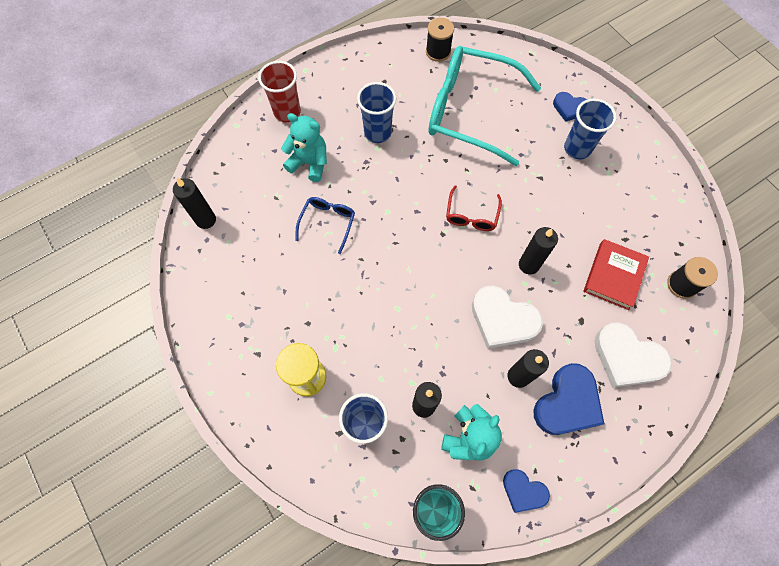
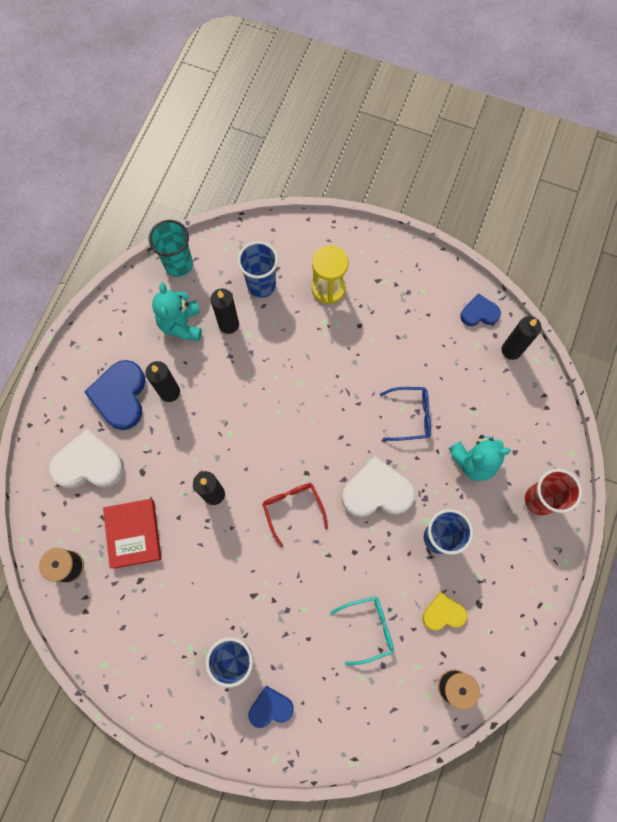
camera: 145 degrees right, 5 degrees up
blue glasses [295,197,355,254] -> blue glasses turned 75 degrees counterclockwise [380,387,431,441]
turquoise glasses [428,46,541,166] -> turquoise glasses [330,596,394,665], size x0.45
white heart [472,286,543,349] -> white heart moved to [342,456,415,517]
blue heart [503,469,550,513] -> blue heart moved to [460,293,501,326]
none -> yellow heart [423,592,467,631]

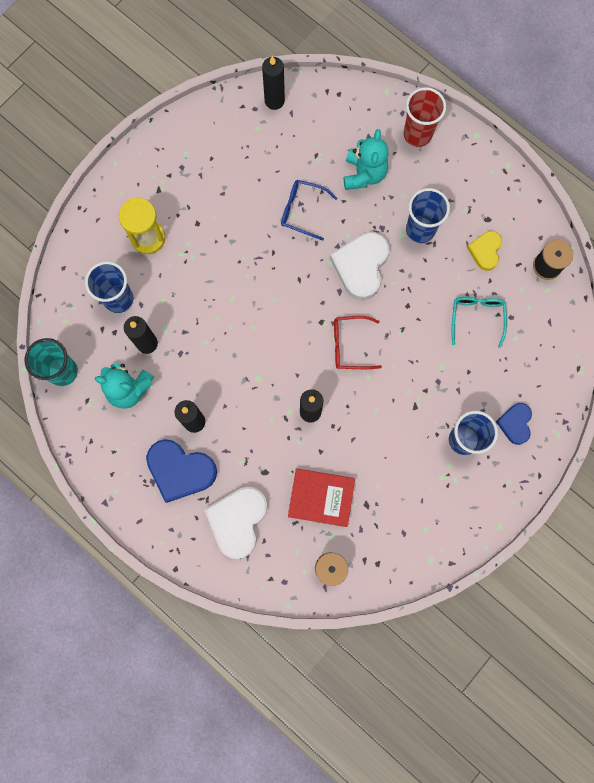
camera: 70 degrees left, 5 degrees up
blue glasses [380,387,431,441] -> blue glasses turned 90 degrees counterclockwise [281,180,338,241]
blue heart [460,293,501,326] -> none

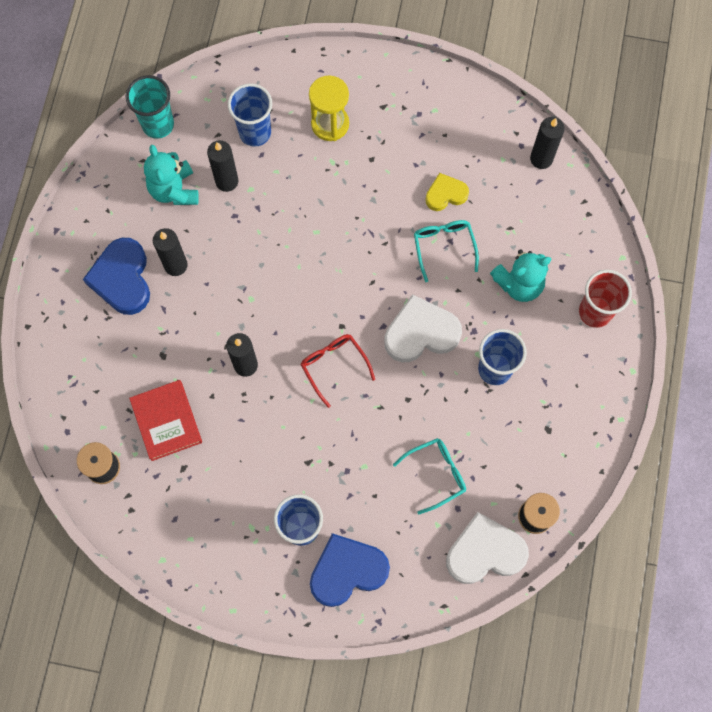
camera: 60 degrees right, 5 degrees down
white heart [204,487,268,559] -> white heart moved to [446,512,529,584]
blue glasses [281,180,338,241] -> turquoise glasses [414,220,479,282]
yellow heart [467,231,502,271] -> yellow heart moved to [425,173,469,211]
blue heart [496,403,532,445] -> blue heart [310,533,390,607], size x1.71

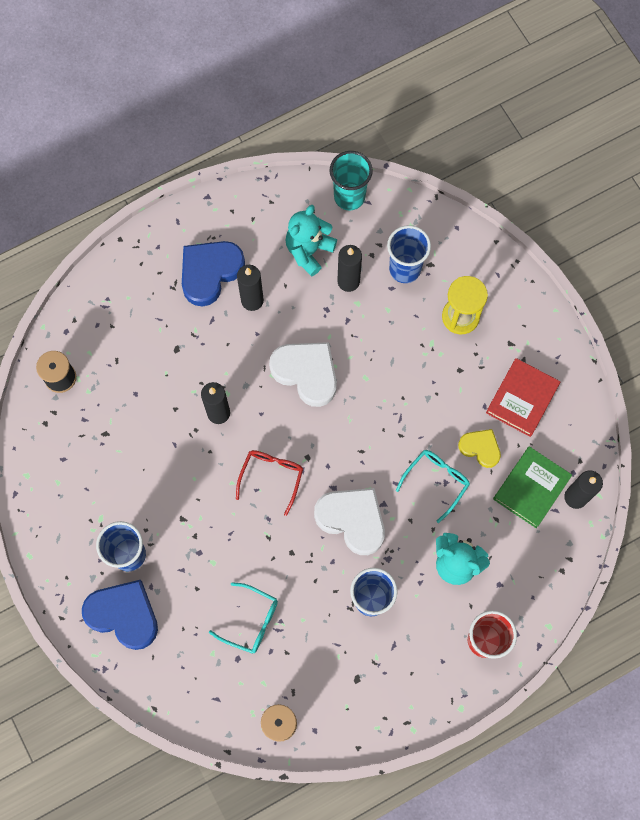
camera: 50 degrees right, 0 degrees up
red book [129,380,202,461] -> red book moved to [486,358,560,437]
white heart [446,512,529,584] -> white heart moved to [269,342,337,407]
none -> green book [493,446,572,528]

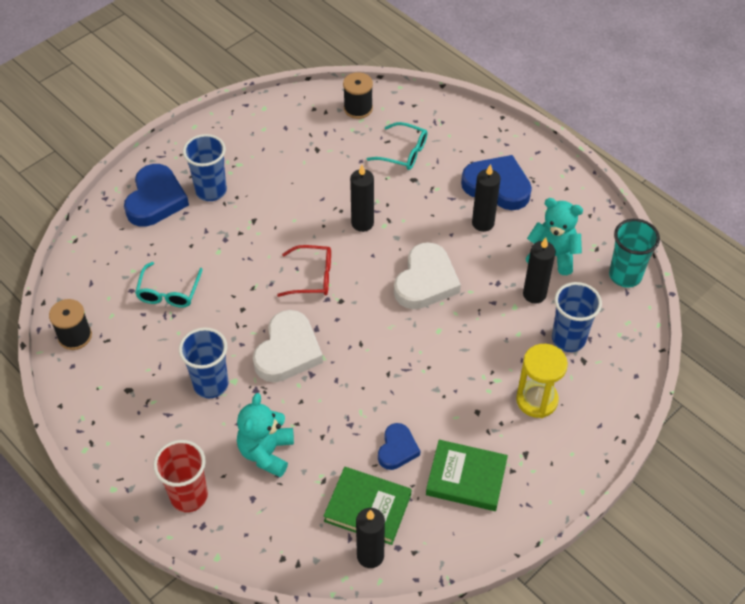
camera: 75 degrees right, 20 degrees down
turquoise glasses [396,450,470,523] -> turquoise glasses moved to [367,122,428,170]
yellow heart [458,429,501,468] -> blue heart [378,423,420,470]
red book [486,358,560,437] -> green book [426,440,508,511]

